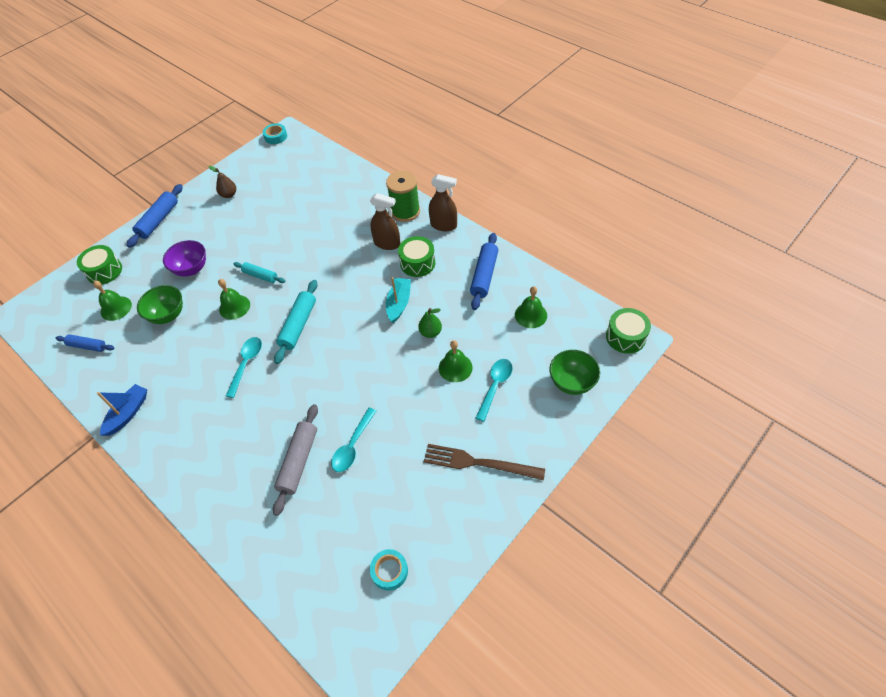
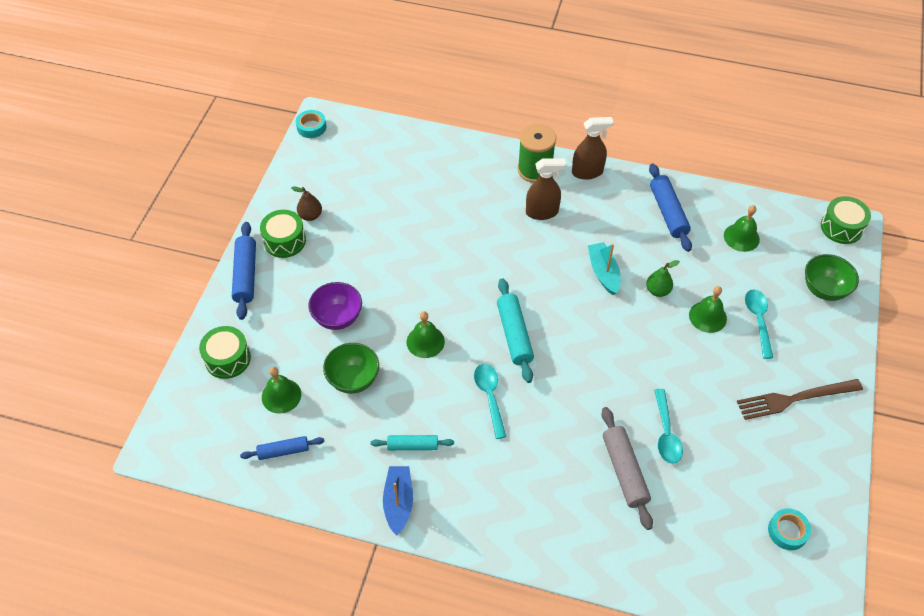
camera: 30 degrees left, 0 degrees up
turquoise rolling pin [233,262,285,283] -> turquoise rolling pin moved to [371,435,454,450]
green drum [398,236,435,277] -> green drum moved to [260,210,306,258]

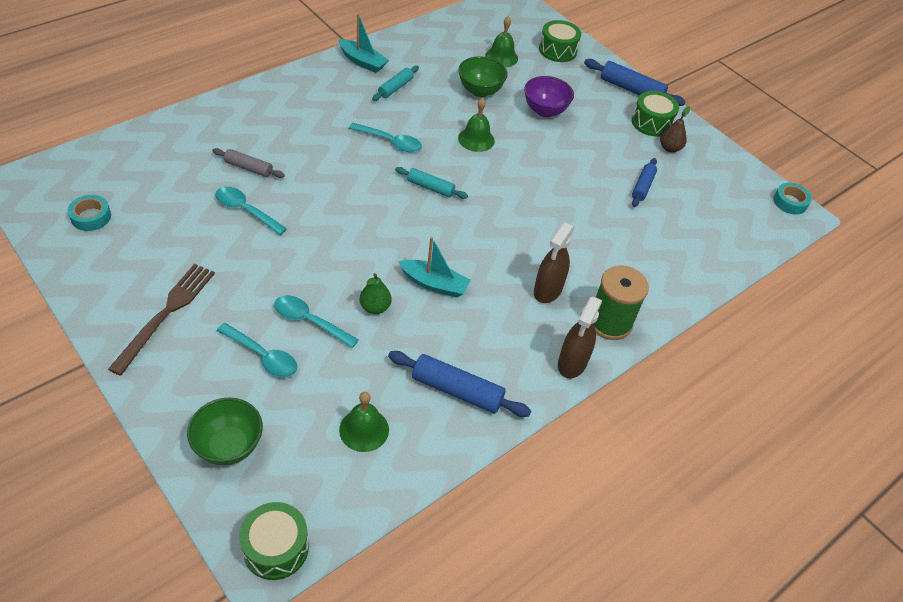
camera: 120 degrees right, 5 degrees down
blue rolling pin [240,436,325,460] -> blue rolling pin moved to [632,158,657,207]
blue boat [383,466,413,536] -> turquoise boat [338,13,389,73]
turquoise rolling pin [497,278,534,383] -> turquoise rolling pin [395,167,468,199], size x0.63
grey rolling pin [602,407,653,530] -> grey rolling pin [212,148,285,178], size x0.63
green bell [689,286,727,333] -> turquoise spoon [274,295,359,348]

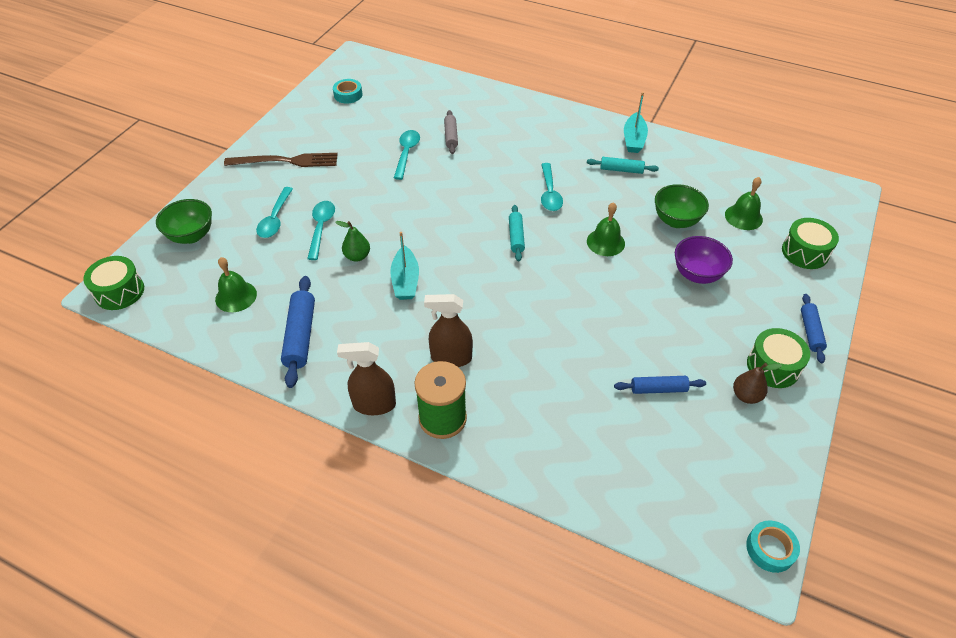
camera: 70 degrees right, 0 degrees up
blue rolling pin [584,59,686,106] -> blue rolling pin [801,294,827,363], size x0.63

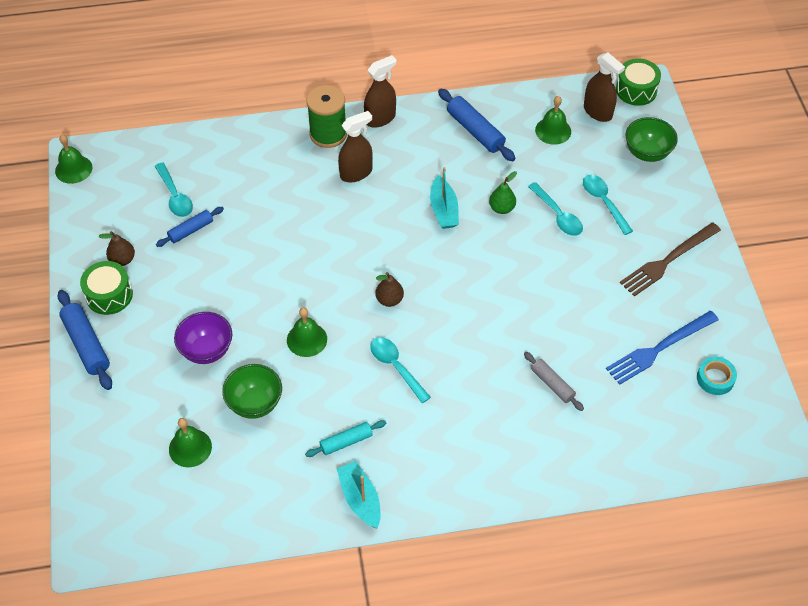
camera: 145 degrees right, 5 degrees up
turquoise boat [390,232,419,300] -> turquoise boat turned 150 degrees counterclockwise [430,167,459,229]
turquoise spoon [394,130,420,180] -> turquoise spoon moved to [155,162,193,217]
turquoise rolling pin [509,205,525,261] -> brown pear [375,272,404,307]
turquoise tape [746,521,800,573] -> green bell [55,135,92,184]
green drum [782,218,839,269] -> none
blue rolling pin [801,294,827,363] -> blue rolling pin [57,290,112,390], size x1.59
none -> brown spray bottle [584,52,625,122]
none -> blue fork [606,311,719,385]

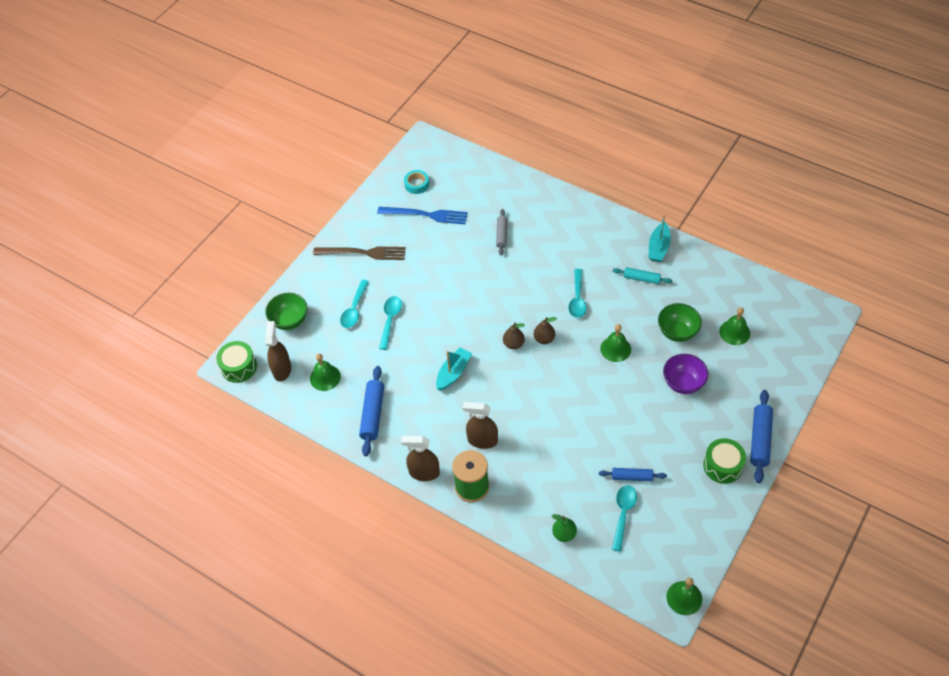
camera: 135 degrees left, 0 degrees up
brown pear [99,231,135,266] -> brown pear moved to [503,323,525,349]
green pear [489,171,517,214] -> green pear moved to [552,514,577,542]

